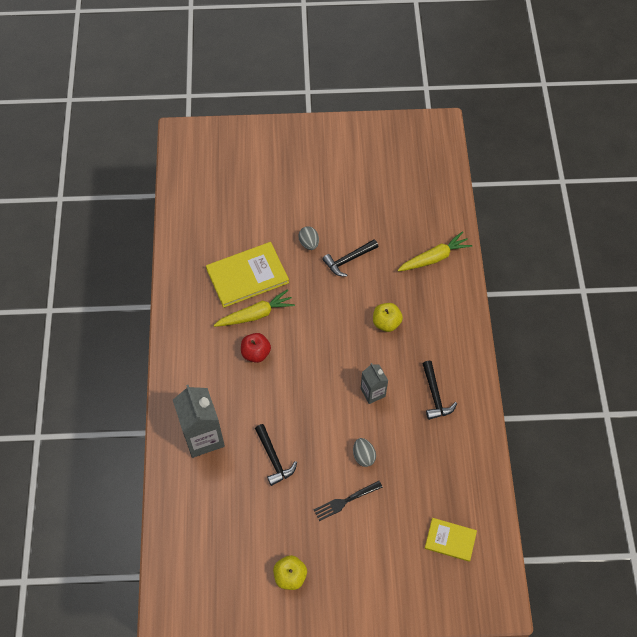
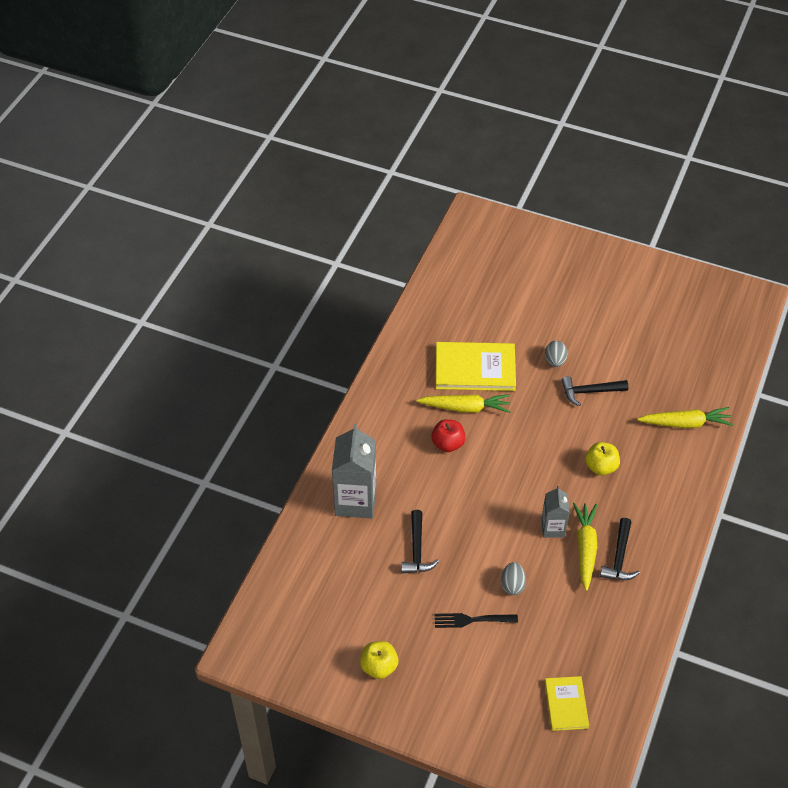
camera: 25 degrees right, 10 degrees down
yellow book [425,518,477,562] -> yellow book turned 45 degrees clockwise [545,676,589,731]
none -> yellow carrot [573,503,597,591]

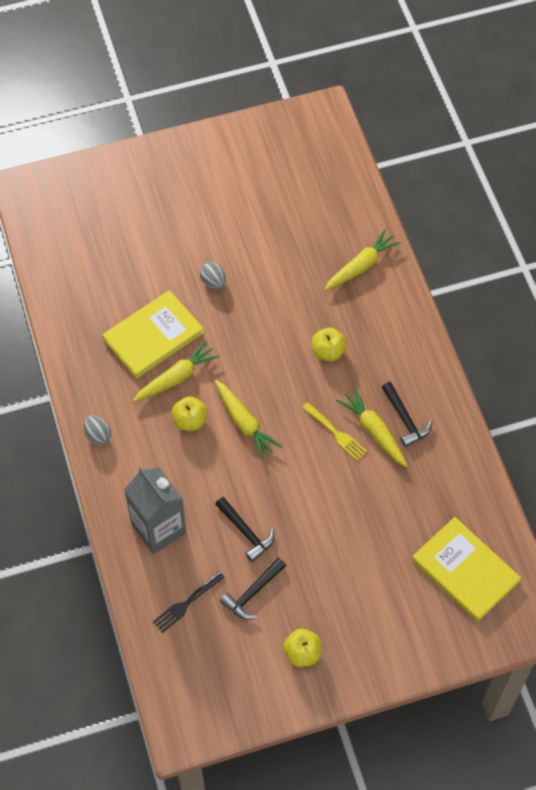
camera: 40 degrees left, 10 degrees up
red apple [431,419,465,452] -> yellow apple [172,396,208,431]
black fork [434,613,518,628] -> black fork moved to [153,571,225,633]
grey egg [501,562,526,595] -> grey egg moved to [84,415,111,445]
grey carton [541,486,570,538] -> yellow fork [302,402,367,461]
yellow book [545,676,589,731] -> yellow book [412,517,521,622], size x1.74
black hammer [561,376,628,406] -> black hammer moved to [220,558,286,619]
none -> yellow carrot [215,380,282,460]

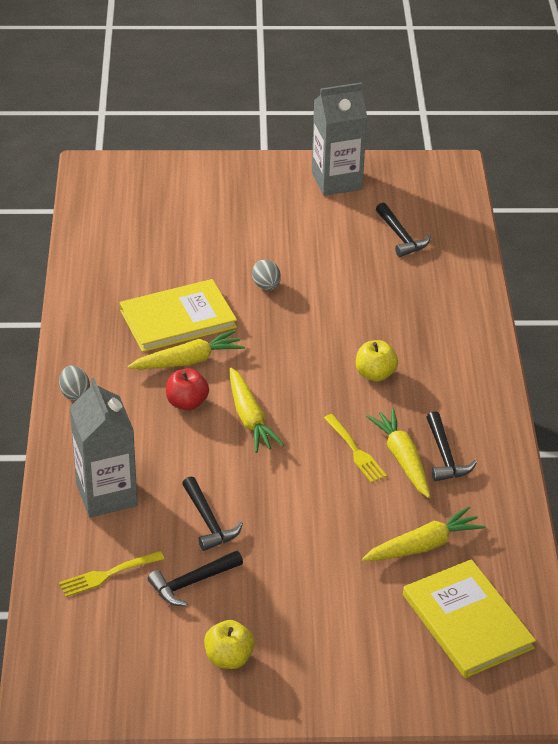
camera: 15 degrees right, 20 degrees down
black fork [153,571,225,633] -> yellow fork [59,551,164,597]
yellow apple [172,396,208,431] -> red apple [166,368,209,411]
yellow carrot [324,229,401,291] -> yellow carrot moved to [362,506,485,561]
none -> grey carton [312,82,367,196]
none -> black hammer [376,203,431,257]

